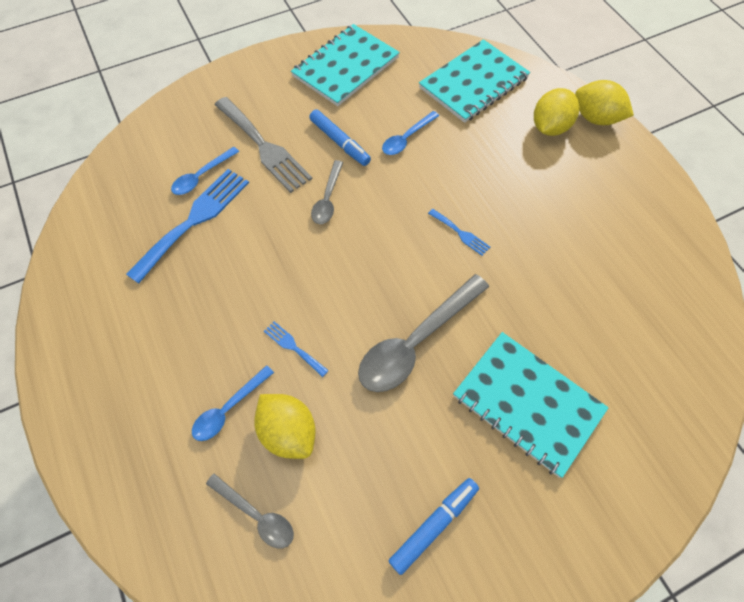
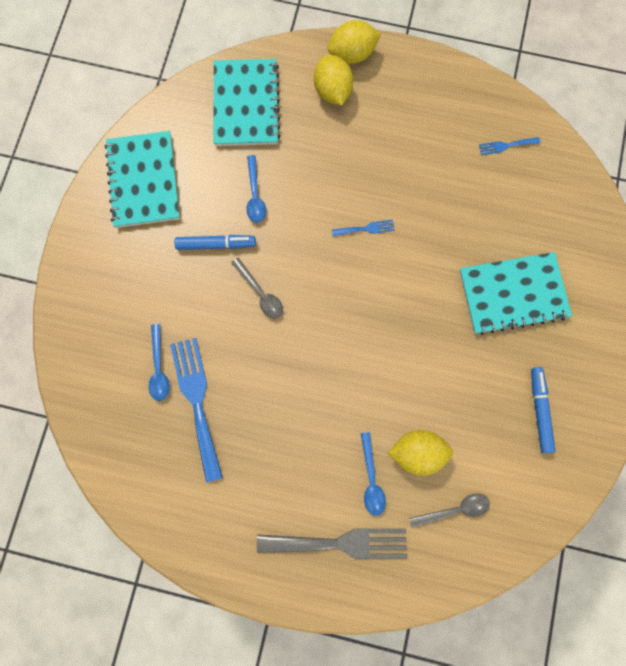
camera: 50 degrees left, 15 degrees up
grey fork [214,97,313,193] -> grey fork moved to [257,528,407,559]
blue fork [264,321,329,377] -> blue fork moved to [479,137,541,155]
grey spoon [358,274,489,392] -> none

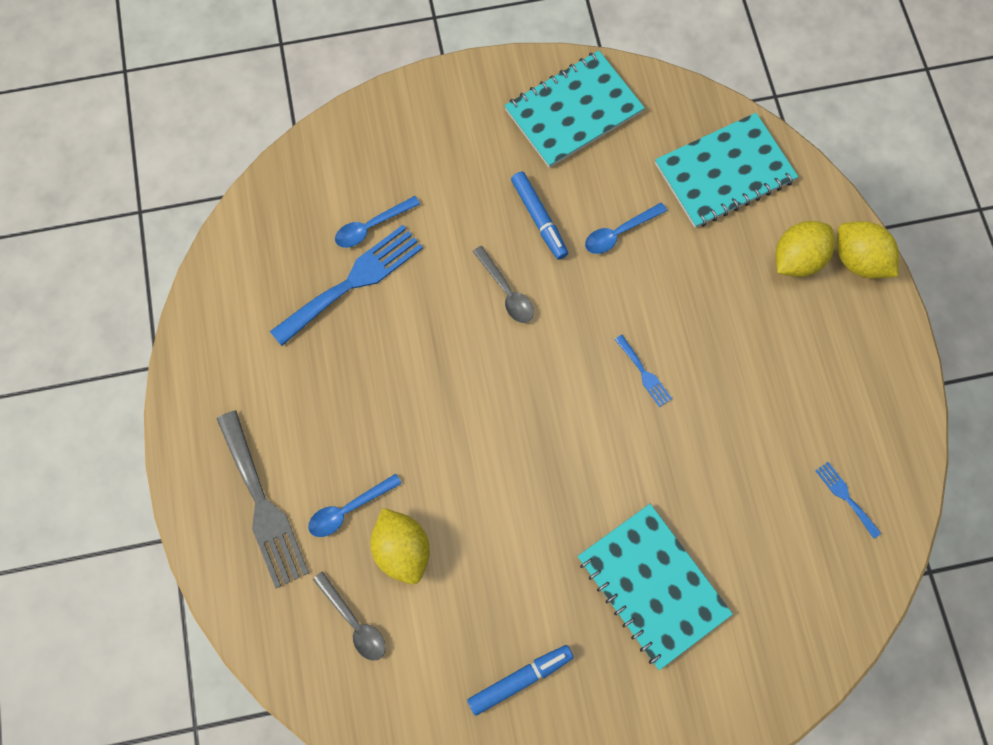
camera: 65 degrees right, 5 degrees down
grey spoon [231,258,283,319] -> grey spoon turned 60 degrees counterclockwise [473,246,534,323]

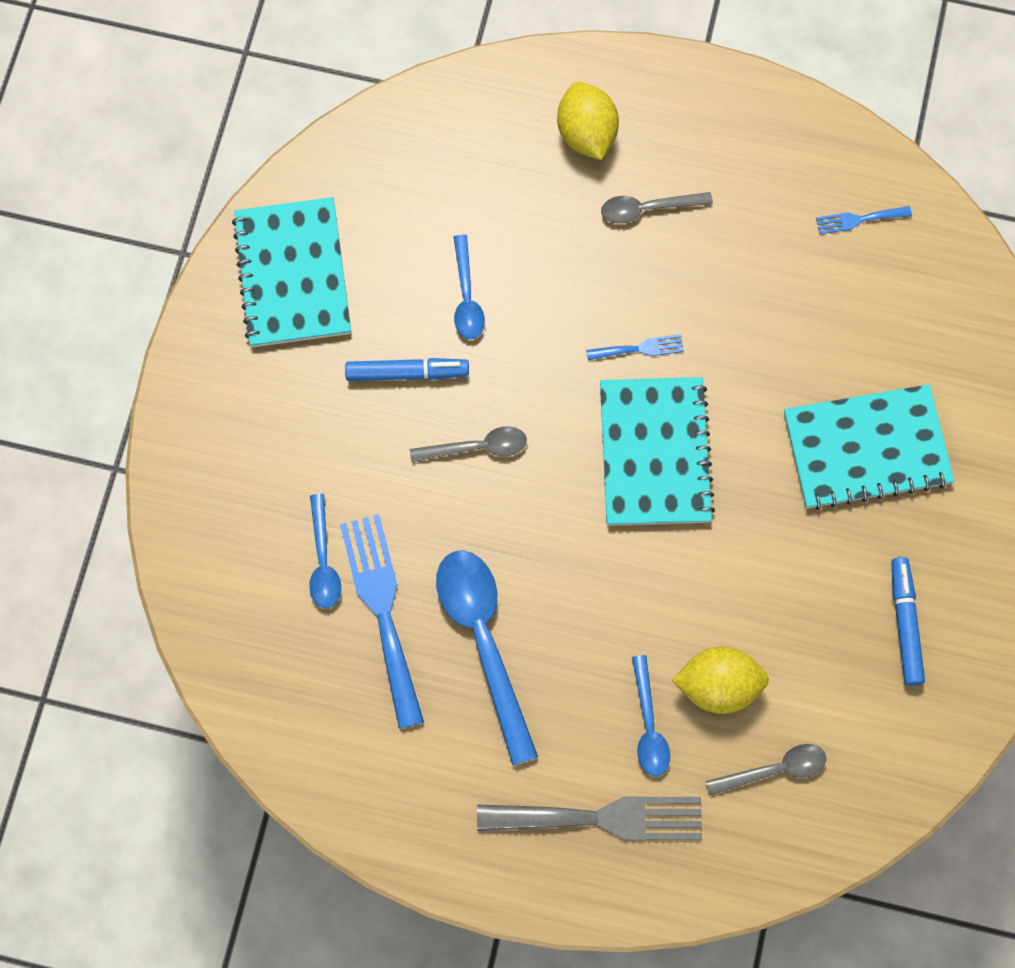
camera: 65 degrees left, 0 degrees up
turquoise notebook [655,113,798,228] -> turquoise notebook moved to [600,377,715,526]
yellow lemon [837,221,899,278] -> none
none -> blue spoon [436,550,538,766]
none -> grey spoon [601,192,713,224]

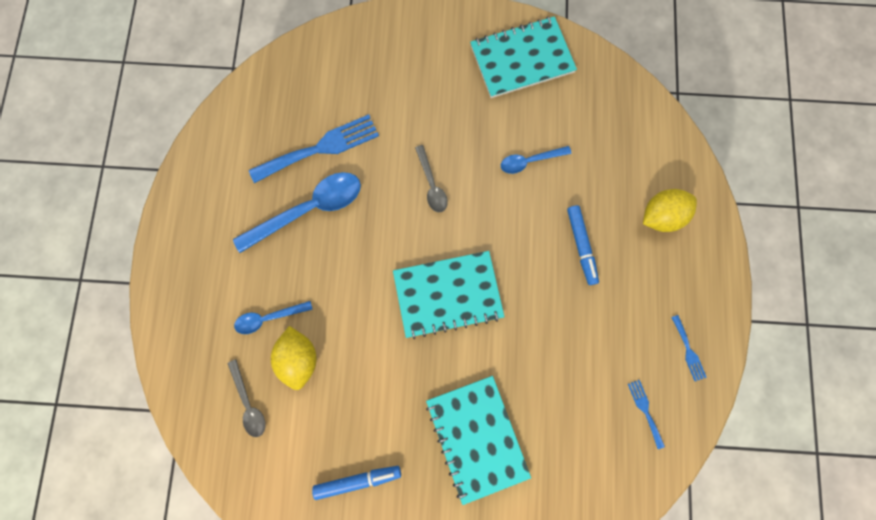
camera: 80 degrees right, 5 degrees up
blue spoon [309,494,341,608] -> none
blue marker [345,358,469,381] -> blue marker moved to [567,205,599,285]
grey fork [477,796,702,840] -> none
blue fork [586,334,684,360] -> blue fork moved to [671,315,707,381]
grey spoon [601,192,713,224] -> none

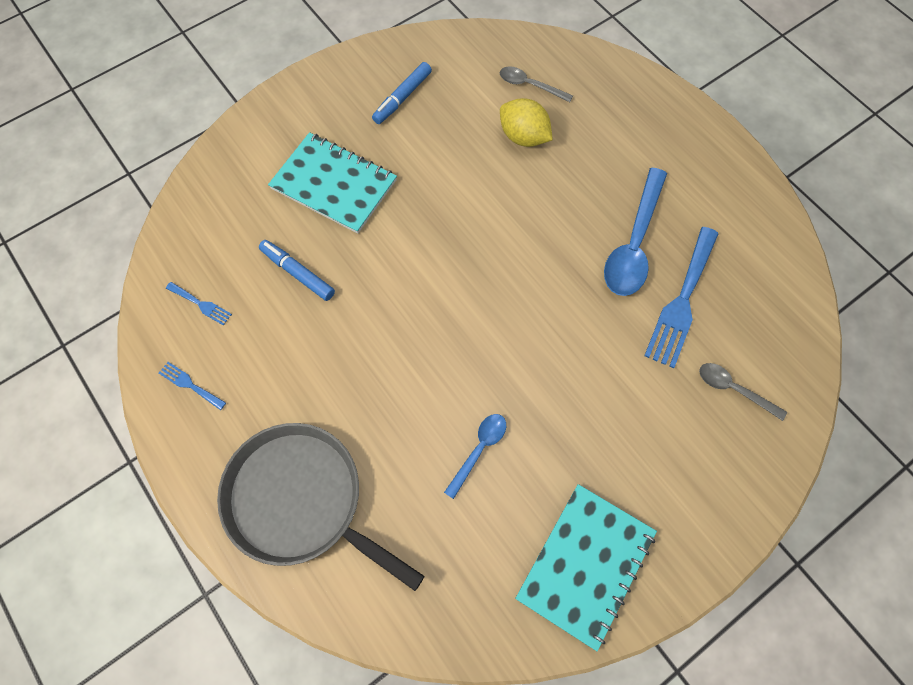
camera: 140 degrees right, 10 degrees down
blue spoon [234,301,313,334] -> none
turquoise notebook [393,251,505,339] -> none
grey spoon [415,145,448,212] -> grey spoon moved to [699,363,787,421]
blue marker [567,205,599,285] -> blue marker moved to [259,240,335,301]
yellow lemon [643,189,697,232] -> grey pan [217,423,425,591]

